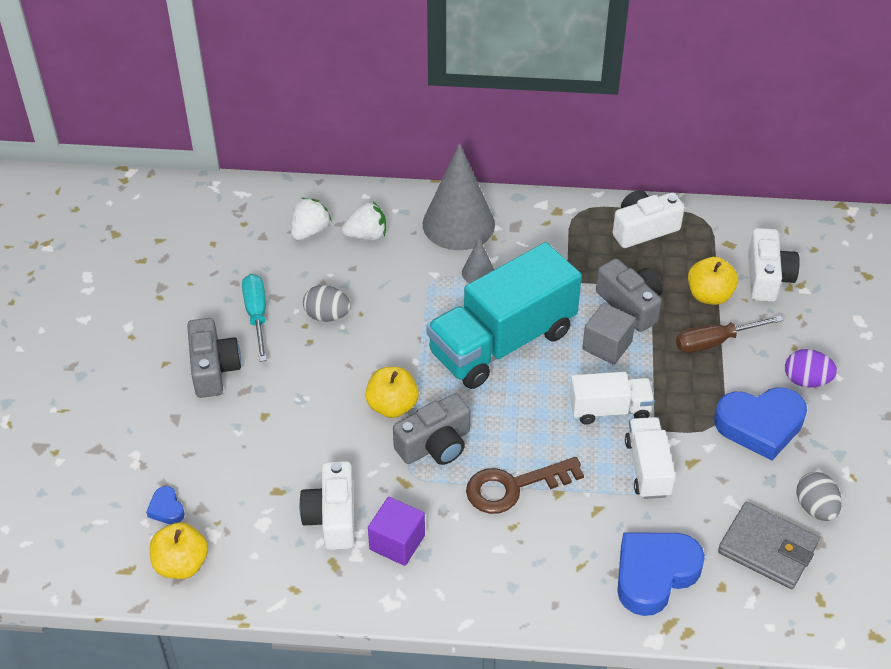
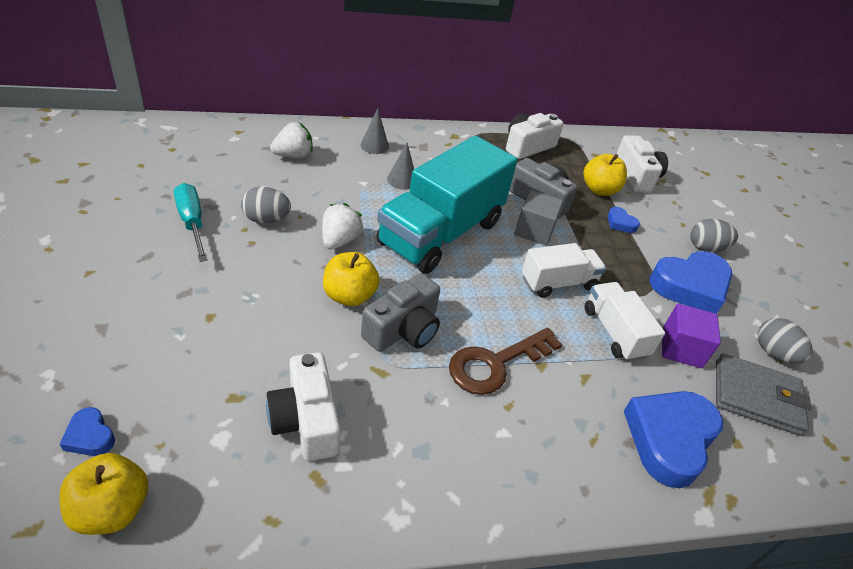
camera: 20 degrees left, 5 degrees down
grey camera [187,318,241,398] -> none
white strawberry [291,198,332,241] -> white strawberry moved to [322,203,363,249]
purple cube [368,497,425,566] -> purple cube moved to [662,304,721,368]
grey cone [423,143,495,250] -> grey cone [360,108,389,154], size x0.45
brown screwdriver [676,315,783,353] -> blue heart [608,207,640,233]
purple egg [785,349,837,387] -> grey egg [690,219,738,252]

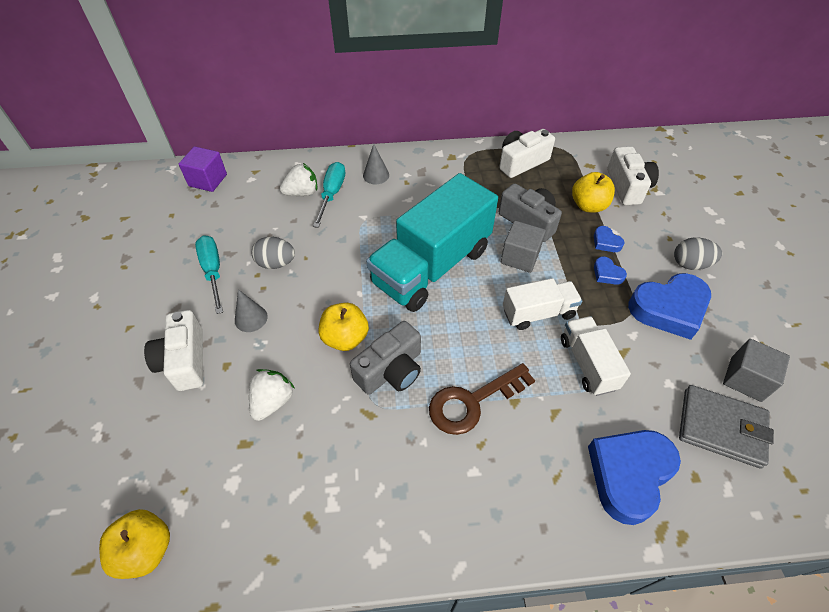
camera: 10 degrees right, 10 degrees up
blue heart [60,407,115,456] -> blue heart moved to [594,256,627,285]
white camera [266,352,340,461] -> white camera moved to [144,310,203,391]
white strawberry [322,203,363,249] -> white strawberry moved to [249,369,295,421]
grey cone [387,142,414,190] -> grey cone moved to [235,289,268,332]
purple cube [662,304,721,368] -> purple cube moved to [179,146,227,192]
grey egg [758,318,813,364] -> grey cube [723,339,790,402]
none -> turquoise screwdriver [313,162,345,228]

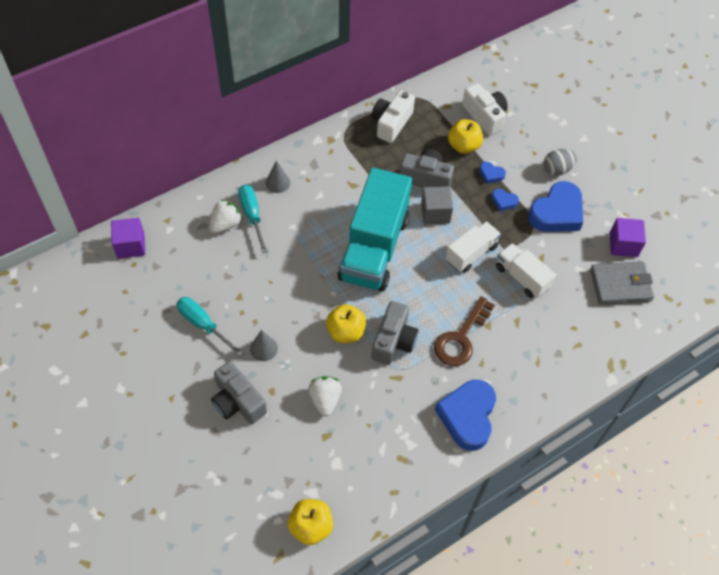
camera: 30 degrees left, 5 degrees up
white camera [144,310,203,391] -> grey camera [211,361,267,424]
grey egg [252,237,295,269] -> none
blue heart [588,430,681,525] -> blue heart moved to [435,380,496,451]
grey cube [723,339,790,402] -> purple cube [609,218,646,257]

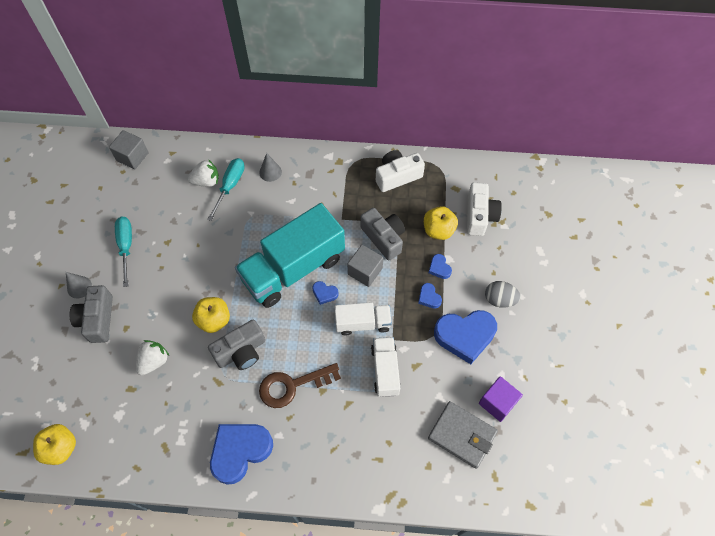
camera: 40 degrees right, 5 degrees up
purple cube [111,218,145,259] -> grey cube [109,130,149,169]
grey cone [250,330,278,361] -> grey cone moved to [66,272,92,298]
none -> blue heart [312,281,339,305]

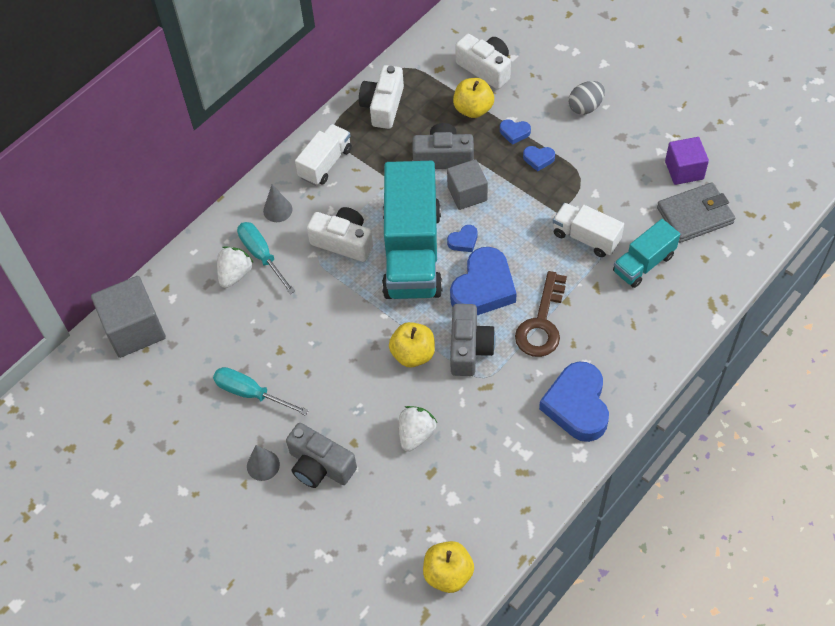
camera: 50 degrees left, 5 degrees down
grey cube [109,130,149,169] -> grey cube [91,276,166,358], size x1.52
white strawberry [136,340,169,375] -> white strawberry turned 45 degrees clockwise [399,406,437,452]
white truck [335,302,392,335] -> white truck moved to [295,124,352,185]
blue heart [434,310,497,364] -> blue heart moved to [450,247,517,315]
none -> white camera [307,207,373,262]
none -> turquoise truck [613,219,680,288]

